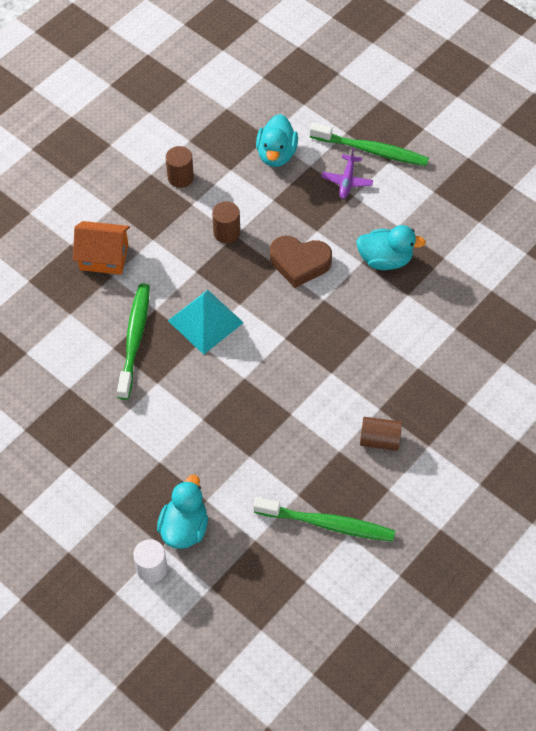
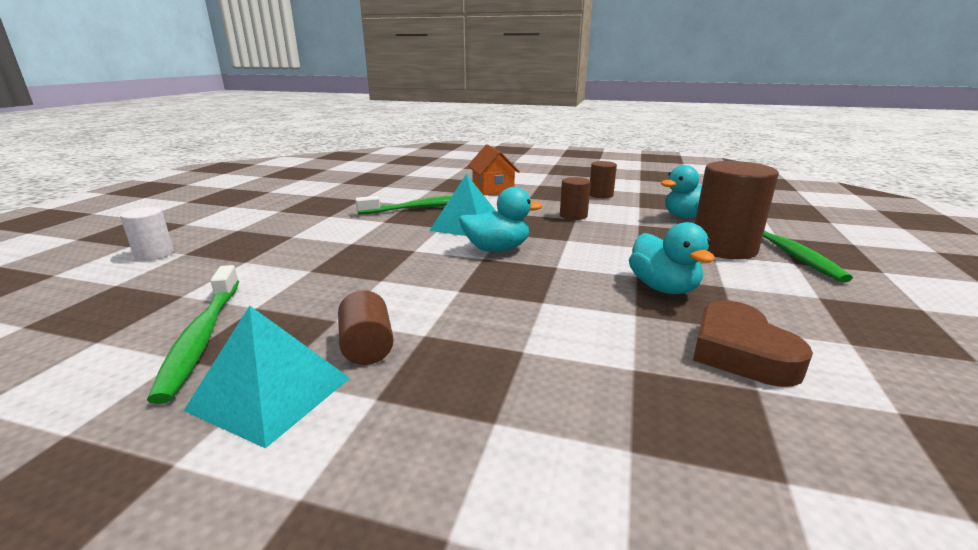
camera: 65 degrees right, 35 degrees down
turquoise duck [157,475,208,549] -> turquoise duck moved to [459,187,543,252]
brown heart [270,236,332,288] -> brown heart moved to [693,300,813,387]
purple plane [321,148,373,199] -> brown cylinder [695,161,779,259]
none -> turquoise pyramid [184,306,350,448]

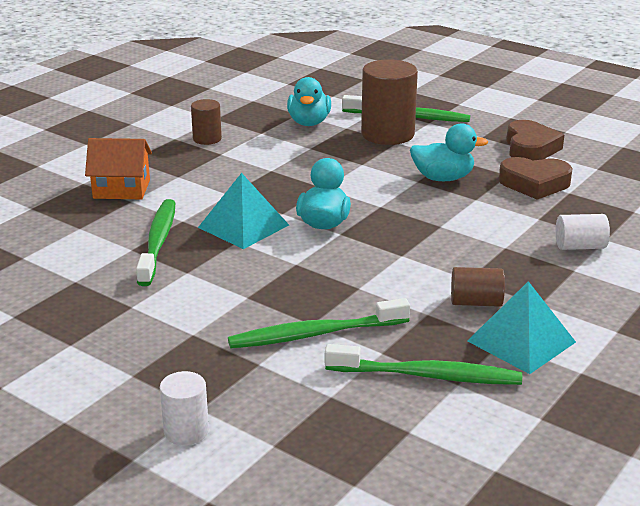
camera: 70 degrees left, 5 degrees up
brown cylinder [560,177,591,220] -> none
none -> green toothbrush [228,298,410,348]
none -> brown heart [506,120,564,161]
none -> white cylinder [555,214,610,250]

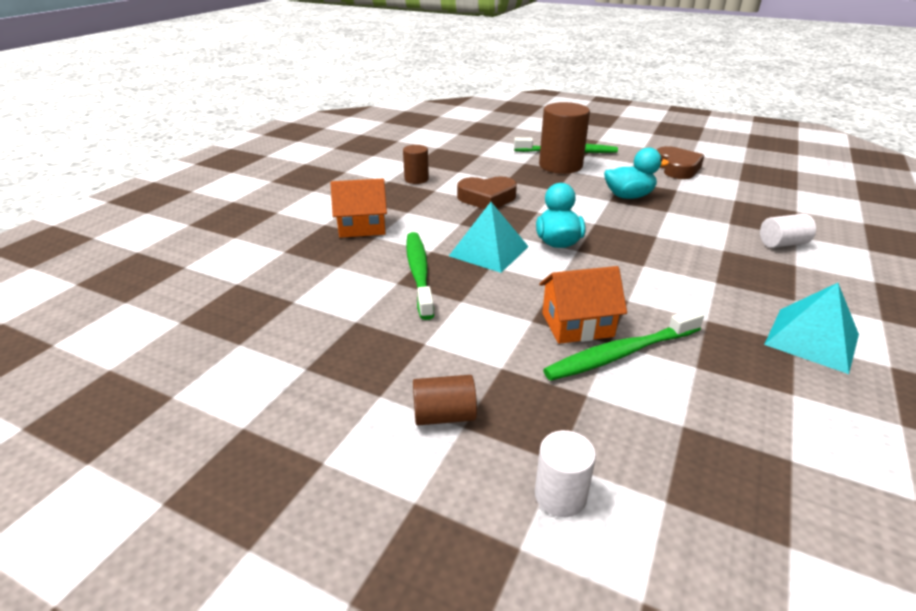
camera: 10 degrees left, 5 degrees up
turquoise duck [287,77,331,126] -> none
green toothbrush [325,344,522,385] -> none
brown cylinder [451,267,505,307] -> brown cylinder moved to [413,375,477,425]
brown heart [499,157,573,200] -> brown heart moved to [457,176,517,209]
none -> orange house [539,266,627,344]

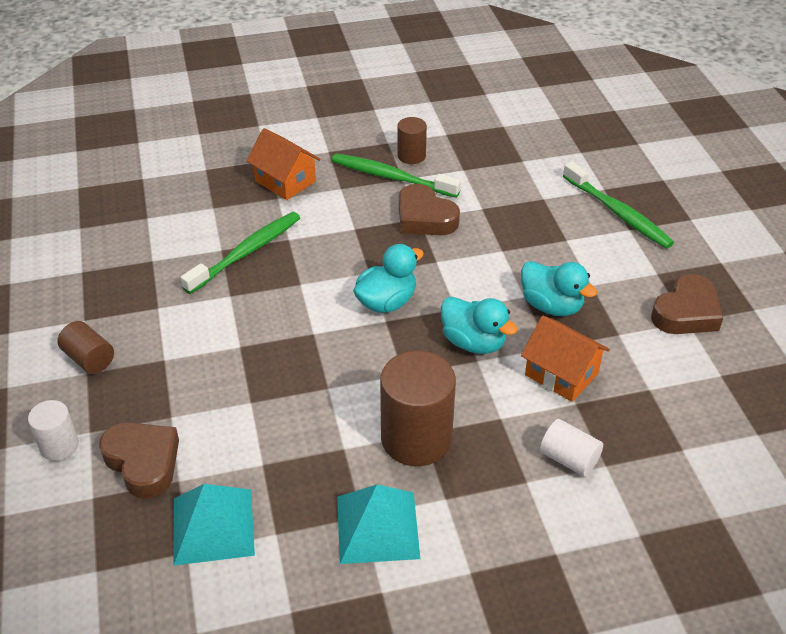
camera: 50 degrees right, 10 degrees up
turquoise pyramid [449,202,529,273] -> turquoise pyramid moved to [173,484,255,566]
brown cylinder [539,102,590,174] -> brown cylinder moved to [380,351,456,466]
orange house [539,266,627,344] -> orange house moved to [521,316,610,402]
green toothbrush [543,308,704,381] -> green toothbrush moved to [331,154,461,198]
none -> brown heart [99,422,179,499]
none -> turquoise duck [441,297,518,354]

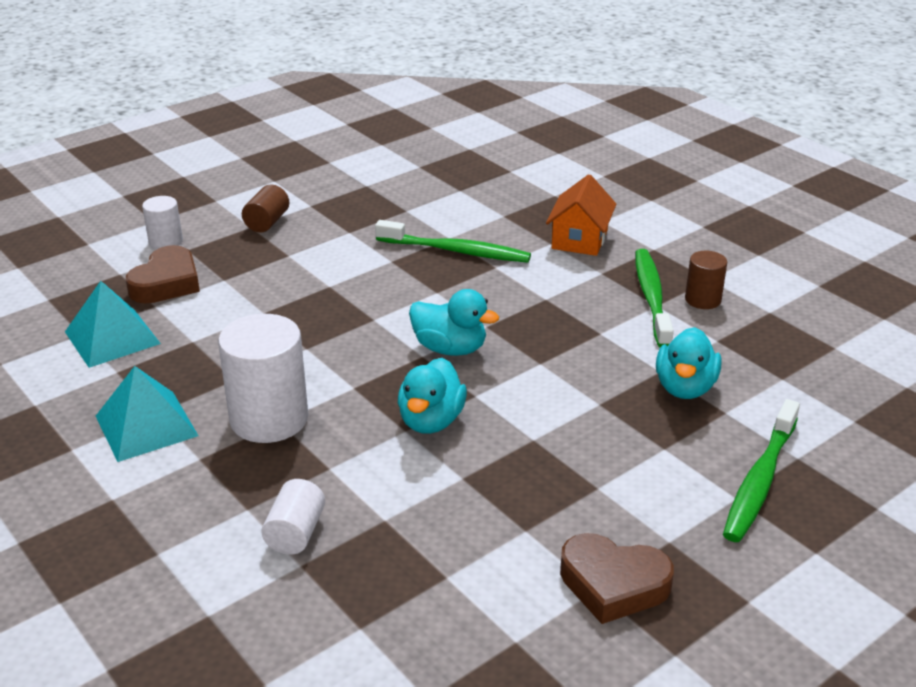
camera: 65 degrees right, 10 degrees down
brown cylinder [380,351,456,466] -> white cylinder [218,314,308,443]
brown heart [399,184,460,235] -> none
turquoise duck [521,261,597,316] -> turquoise duck moved to [656,327,722,399]
orange house [521,316,610,402] -> none

